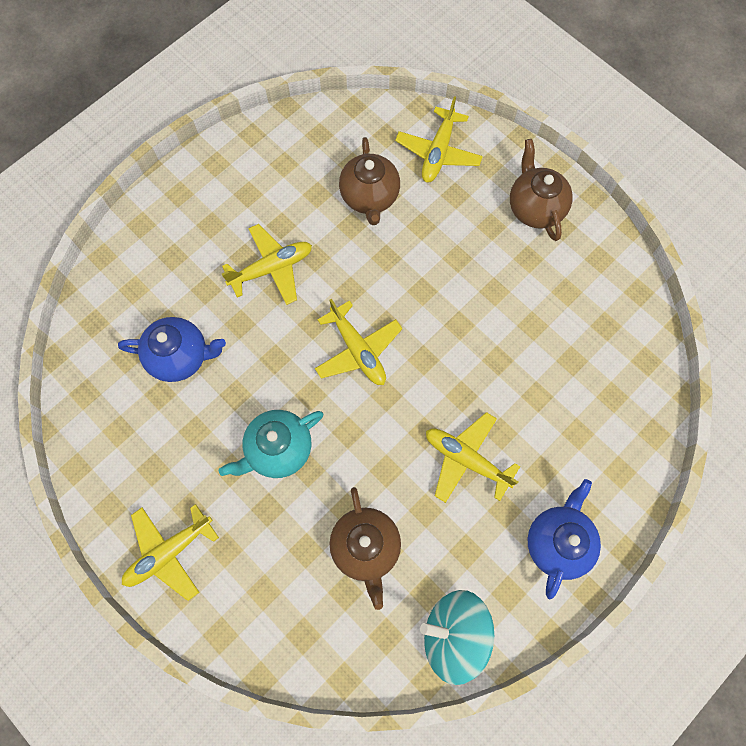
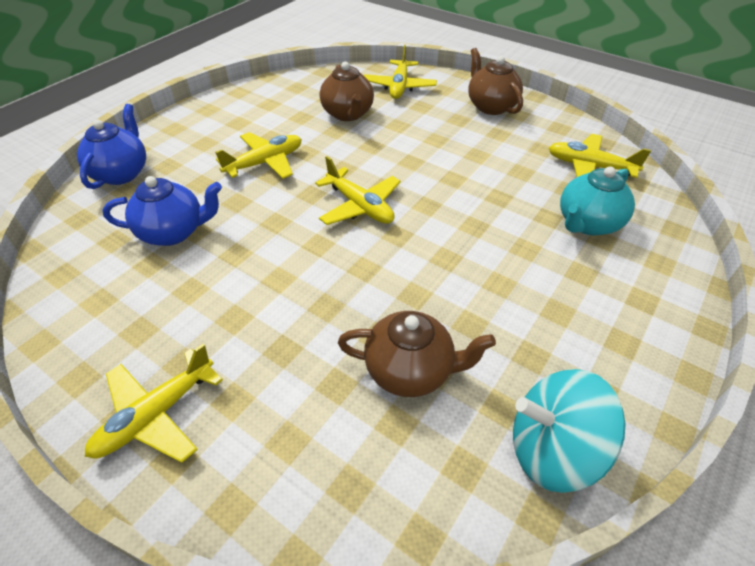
camera: 10 degrees left, 25 degrees down
turquoise teapot [219,410,323,478] -> turquoise teapot moved to [560,166,635,235]
brown teapot [330,487,401,610] -> brown teapot turned 60 degrees counterclockwise [338,311,496,397]
yellow plane [426,412,520,503] -> yellow plane moved to [549,134,651,178]
blue teapot [528,479,601,599] -> blue teapot moved to [77,104,146,189]

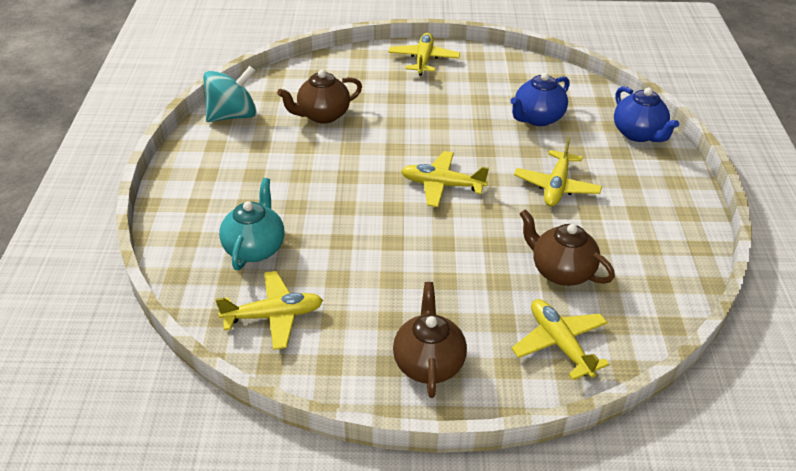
camera: 145 degrees right, 5 degrees down
brown teapot [468,48,523,115] -> brown teapot turned 120 degrees counterclockwise [393,282,467,398]

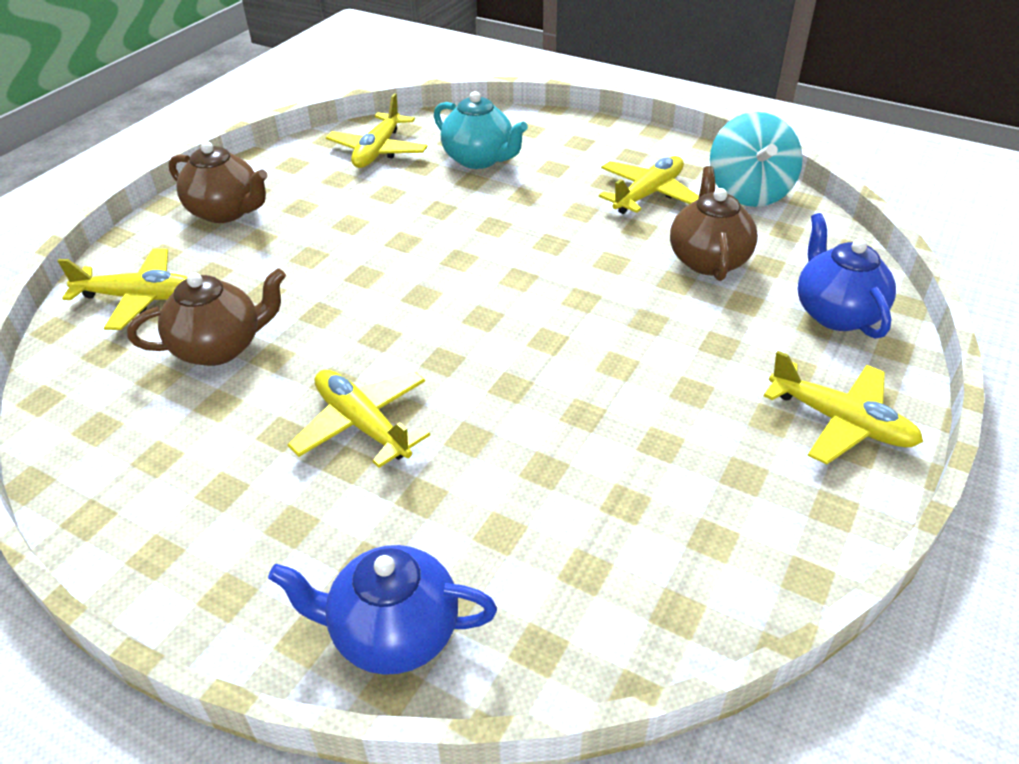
camera: 120 degrees right, 0 degrees up
yellow plane [401,151,489,207] -> yellow plane moved to [599,156,699,214]
blue teapot [511,73,570,126] -> blue teapot moved to [797,213,896,339]

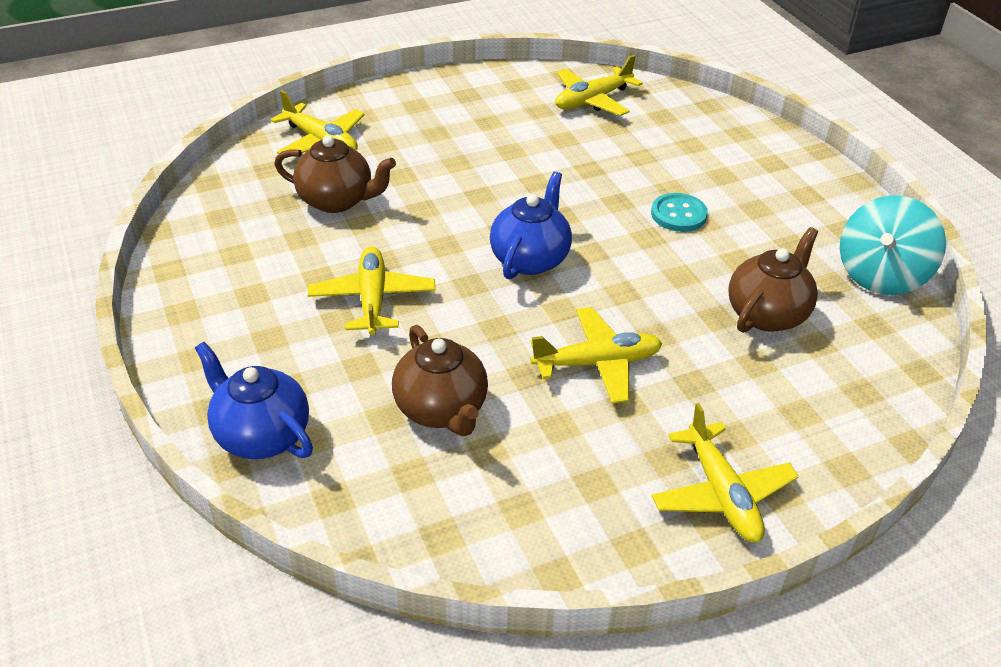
camera: 35 degrees right, 0 degrees up
brown teapot [169,141,268,223] -> brown teapot moved to [392,325,488,436]
turquoise teapot [434,91,528,169] -> none
yellow plane [599,156,699,214] -> yellow plane moved to [530,307,662,404]
blue teapot [797,213,896,339] -> blue teapot moved to [490,171,572,279]
none -> turquoise button [651,193,708,232]

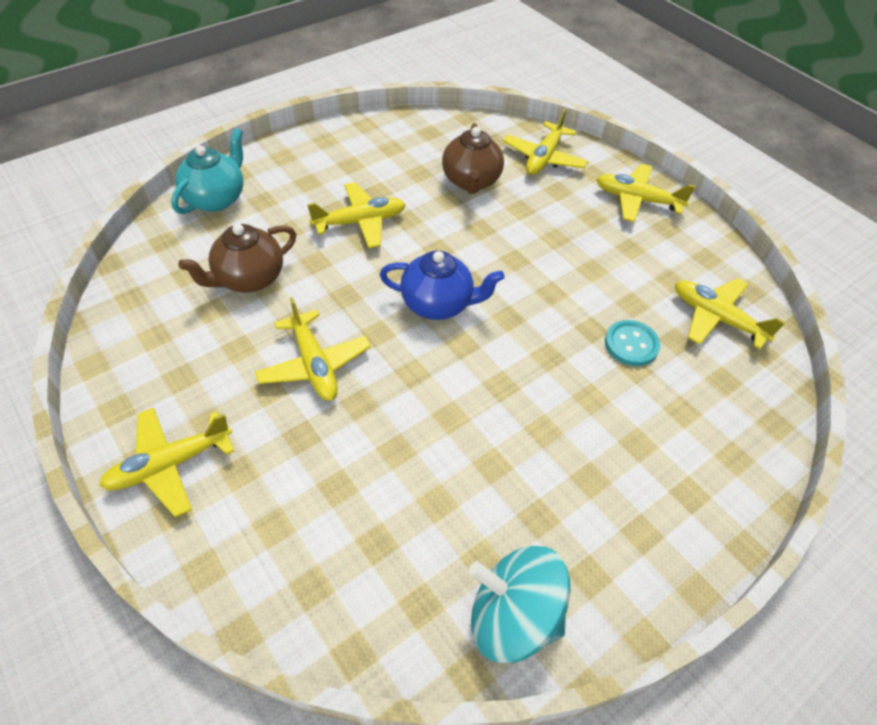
camera: 75 degrees right, 10 degrees up
blue teapot [195,342,313,459] -> turquoise teapot [171,128,244,214]
turquoise button [651,193,708,232] -> turquoise button moved to [605,320,660,366]
brown teapot [728,227,818,333] -> none
none -> yellow plane [596,164,696,222]

